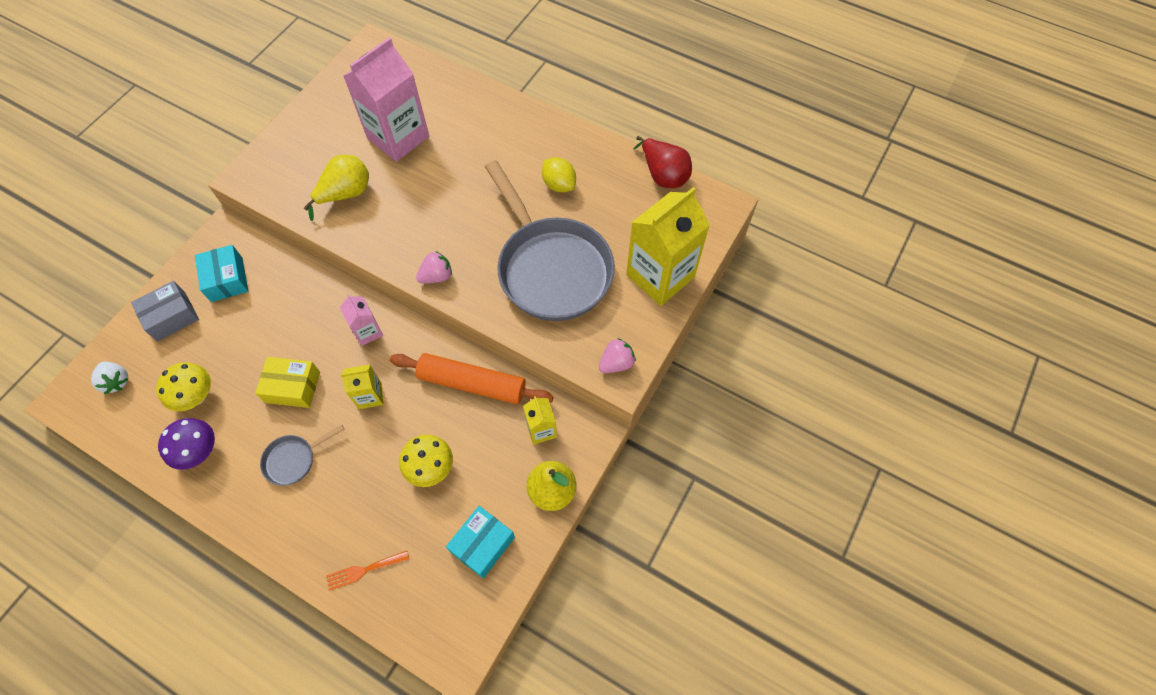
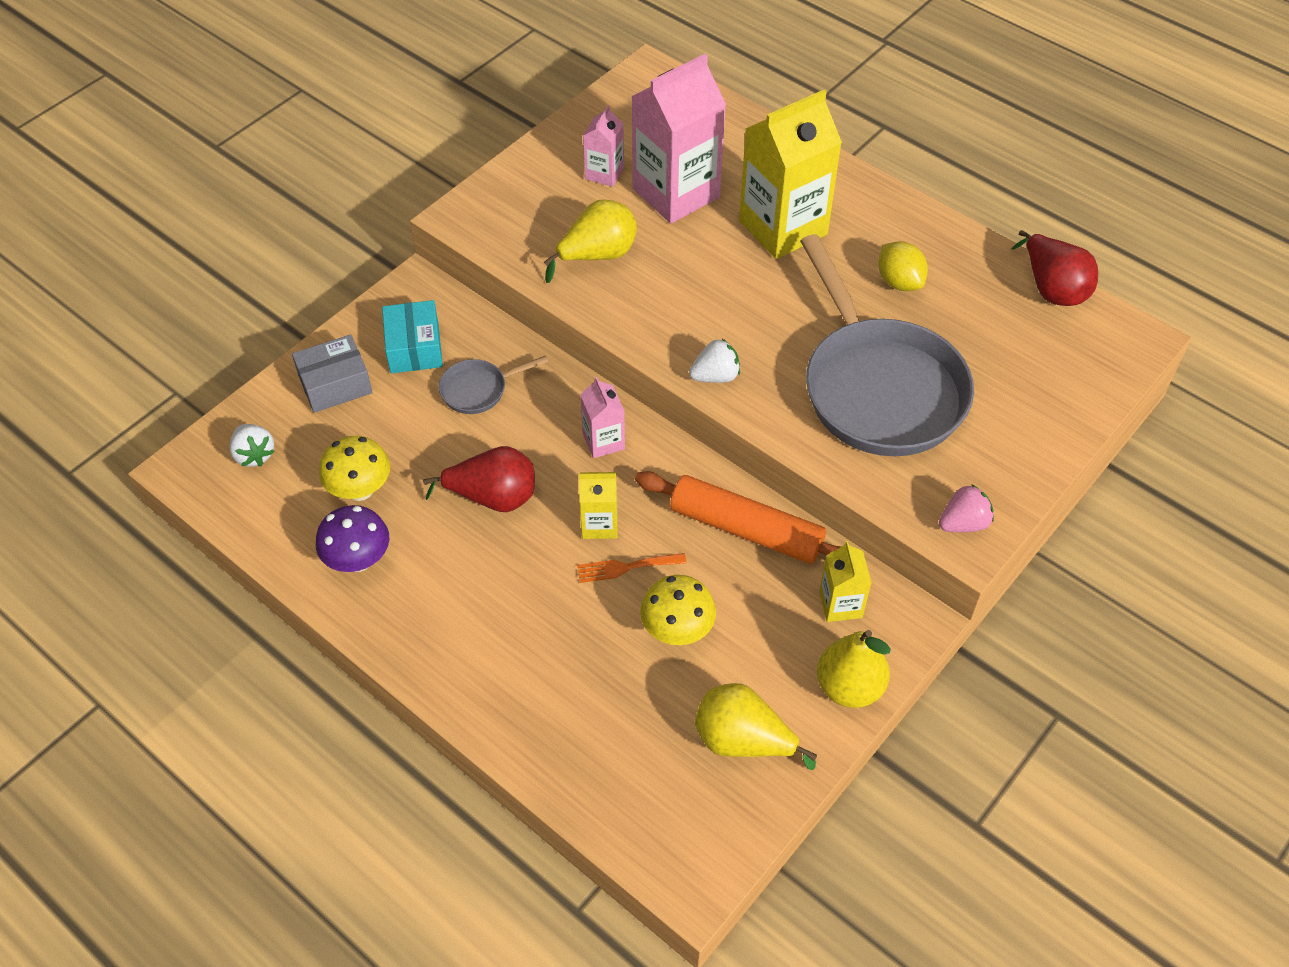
camera: 10 degrees right, 10 degrees down
yellow box [255,357,320,408] -> red pear [423,446,535,512]
grey pan [260,424,345,485] -> grey pan moved to [439,356,548,414]
orange fork [326,551,409,591] -> orange fork moved to [577,553,687,583]
pink strawberry [416,251,452,283] -> white strawberry [689,339,740,383]
turquoise box [446,506,515,578] -> yellow pear [695,683,817,770]
yellow carton [626,187,710,306] -> yellow carton moved to [739,89,842,259]
none -> pink carton [583,105,624,187]

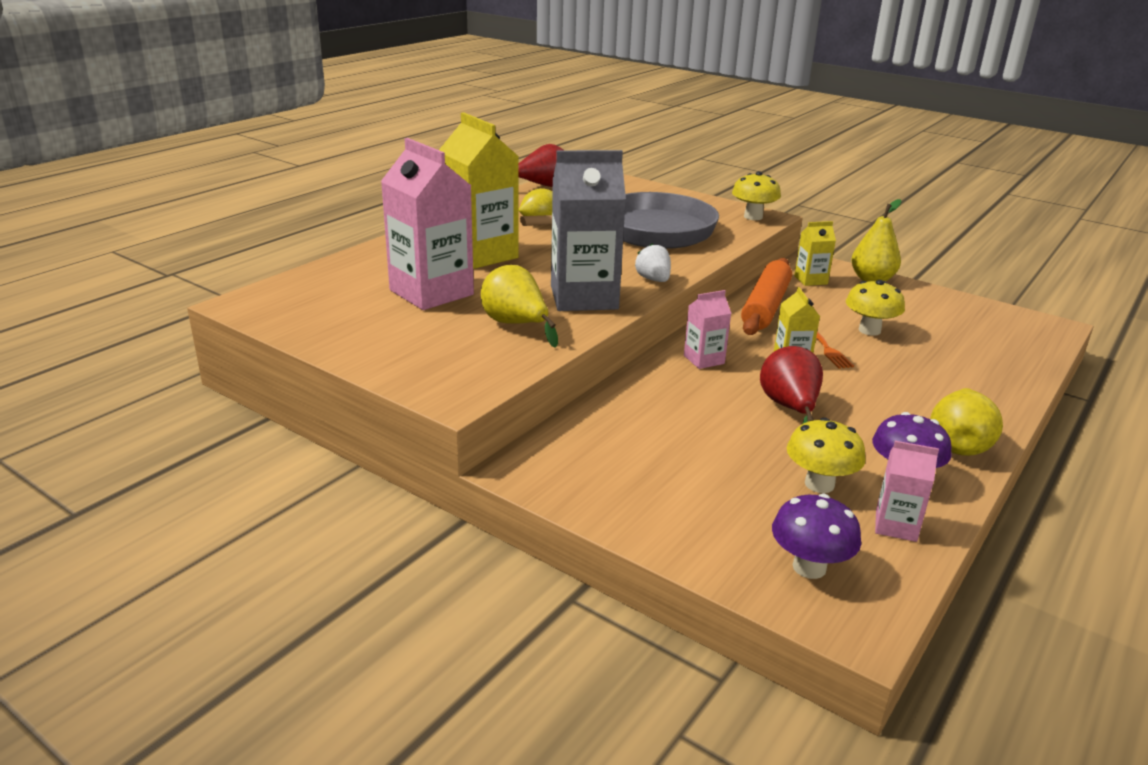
camera: 95 degrees left, 25 degrees down
white strawberry [229,424,275,467] -> purple mushroom [772,494,861,579]
grey box [292,334,373,413] -> none
turquoise box [382,300,443,373] -> none
grey pan [439,356,548,414] -> none
pink carton [583,105,624,187] -> pink carton moved to [875,441,939,542]
yellow pear [695,683,817,770] -> yellow pear moved to [930,388,1003,456]
pink strawberry [939,484,994,532] -> yellow mushroom [732,171,781,220]
none -> grey carton [551,150,626,311]

